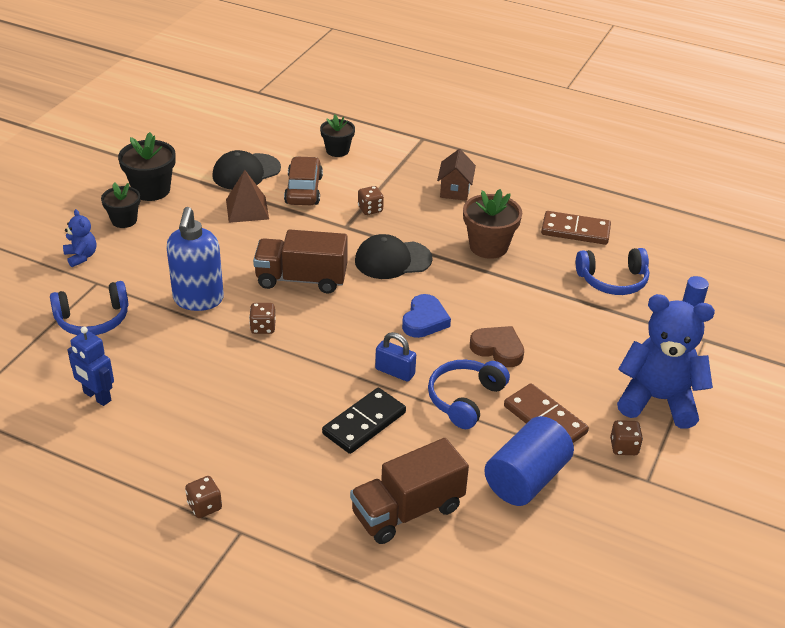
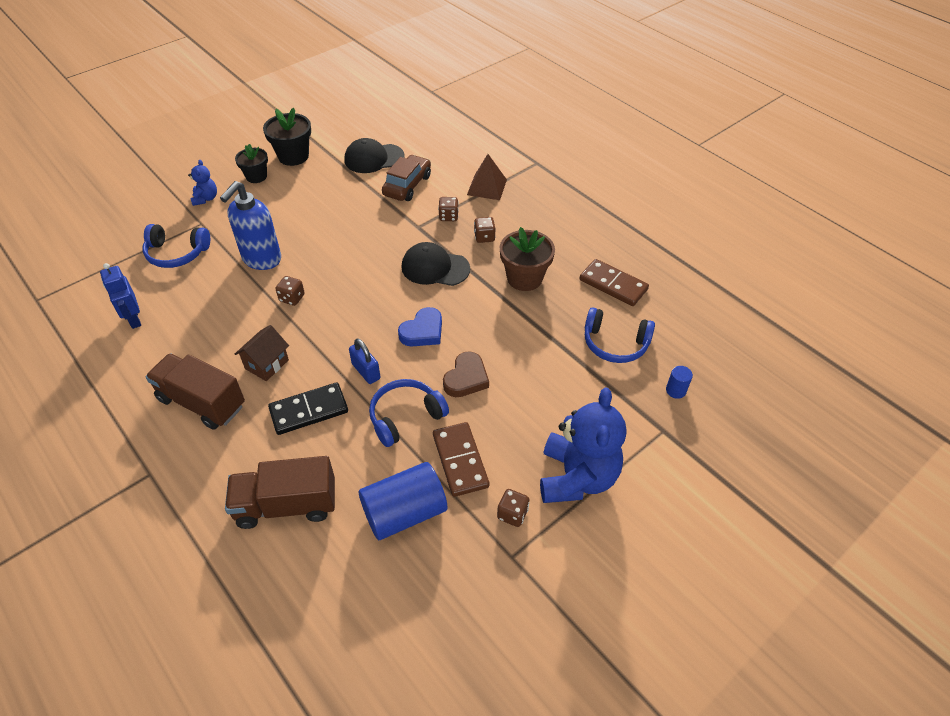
camera: 25 degrees right, 10 degrees up
brown dice [185,476,222,518] -> brown dice moved to [474,217,495,243]
brown pyramid [226,170,269,223] -> brown pyramid moved to [467,154,507,200]
brown truck [253,229,348,293] -> brown truck moved to [145,353,245,430]
black flower pot [320,114,355,157] -> none
brown house [437,149,476,201] -> brown house moved to [235,325,289,381]
brown heart [470,326,524,367] -> brown heart turned 60 degrees clockwise [443,351,489,397]
blue teddy bear [617,294,715,429] -> blue teddy bear turned 60 degrees clockwise [540,388,626,503]

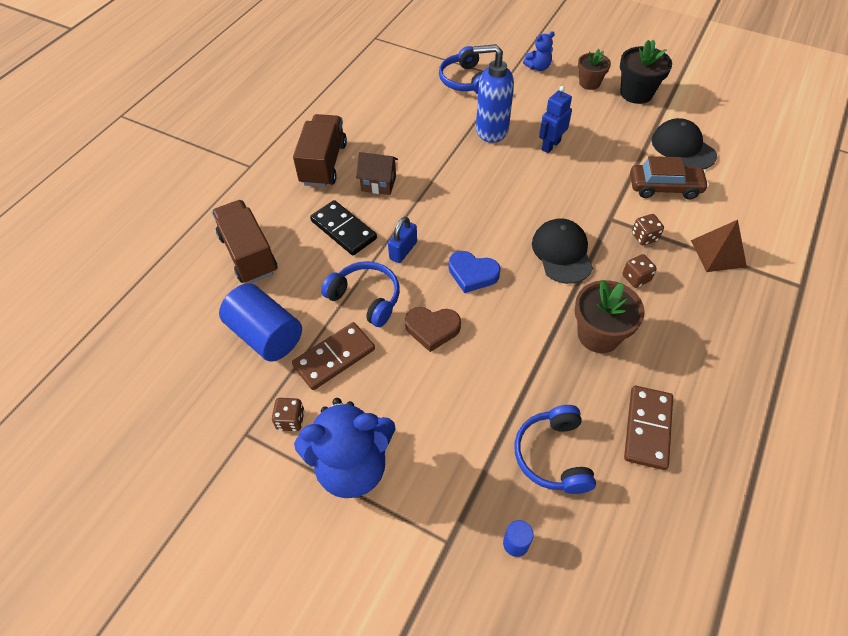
camera: 70 degrees right, 5 degrees up
blue robot [100,263,141,329] -> blue robot moved to [539,86,572,153]
black flower pot [235,144,268,183] -> brown flower pot [578,49,611,90]
brown dice [276,276,305,306] -> none

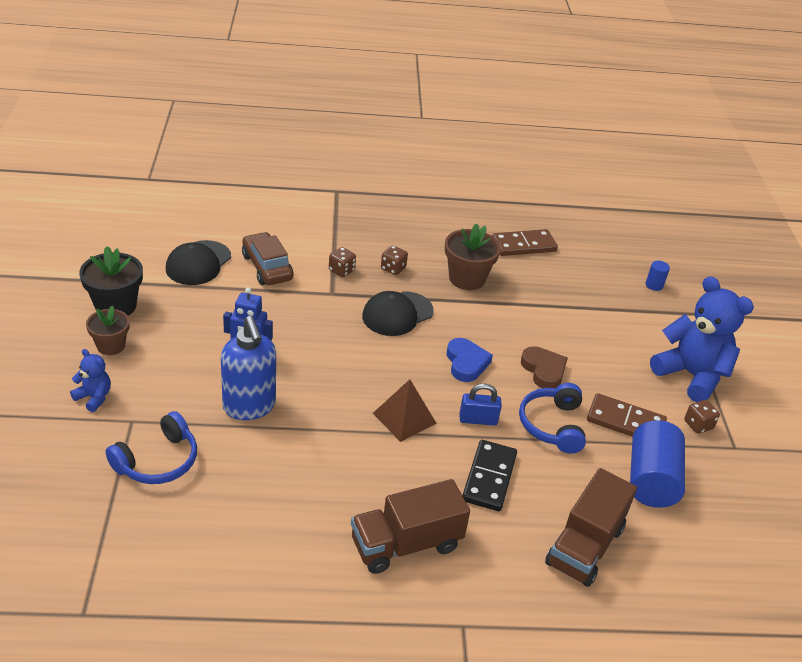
camera: 125 degrees left, 15 degrees down
brown house [356,152,398,195] -> none
blue headphones [515,405,596,494] -> none
brown pyramid [691,220,747,272] -> brown pyramid moved to [373,379,437,442]

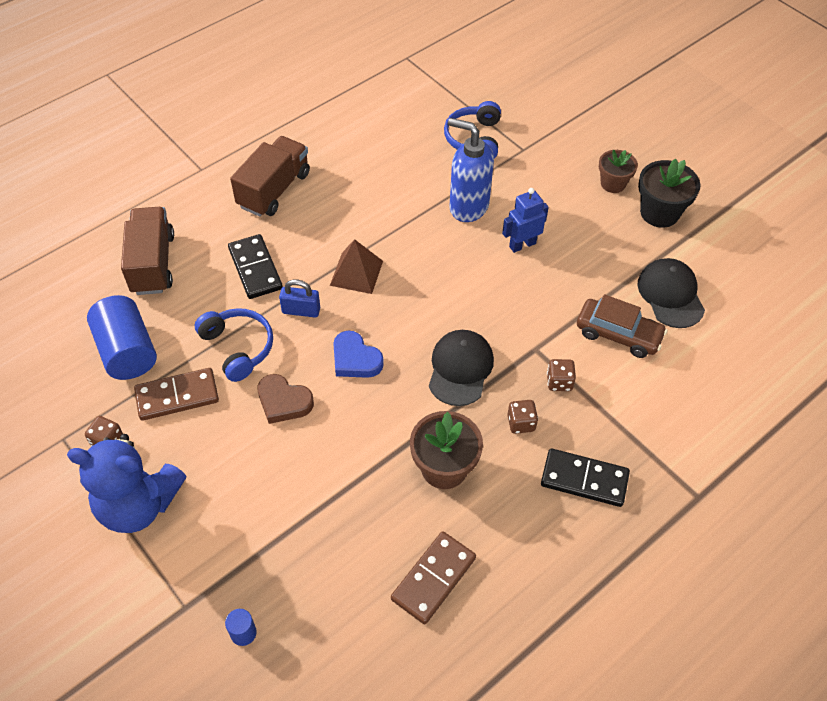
camera: 145 degrees right, 15 degrees up
blue teddy bear [70,349,111,412] -> none
blue padlock [460,383,502,426] -> blue padlock turned 45 degrees clockwise [279,279,320,317]
none -> black domino [541,448,630,507]

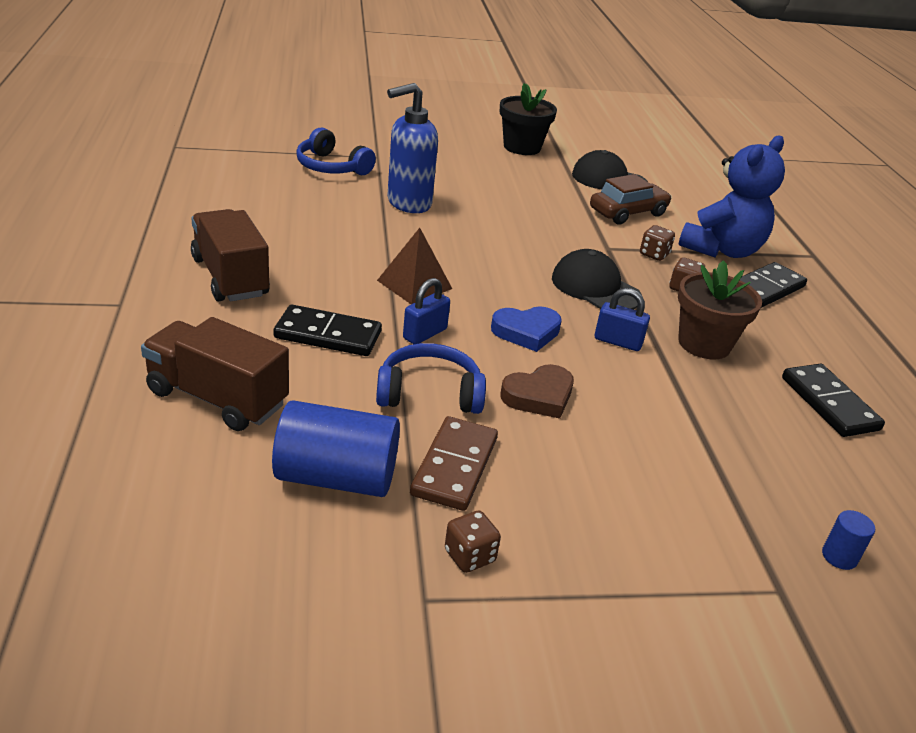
camera: 60 degrees left, 20 degrees down
blue teddy bear [67,434,186,533] -> blue teddy bear moved to [679,135,785,258]
brown domino [391,531,476,624] -> black domino [782,364,885,437]
blue robot [502,188,549,253] -> none
brown flower pot [599,150,638,193] -> none
none -> blue padlock [595,288,650,351]

